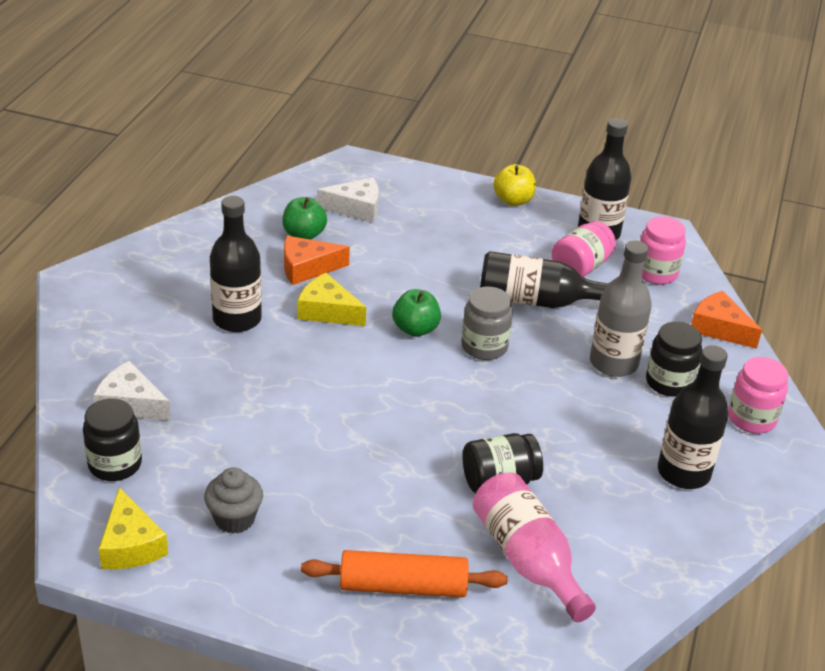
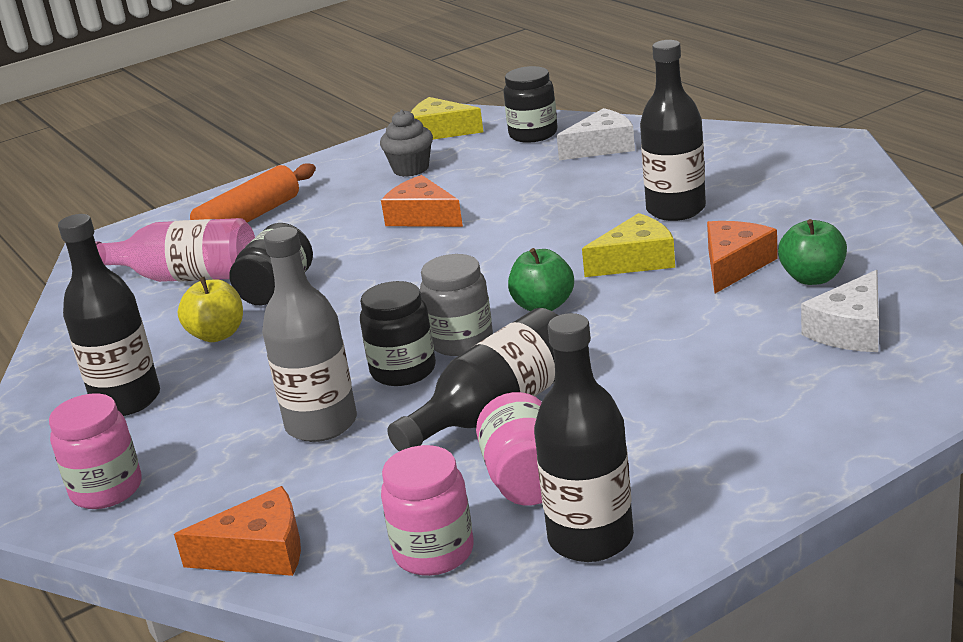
camera: 135 degrees right, 10 degrees down
yellow apple [493,164,536,206] -> yellow apple moved to [178,277,243,342]
black jar [646,322,702,397] -> black jar moved to [360,281,436,386]
none -> orange cheese [381,175,463,227]

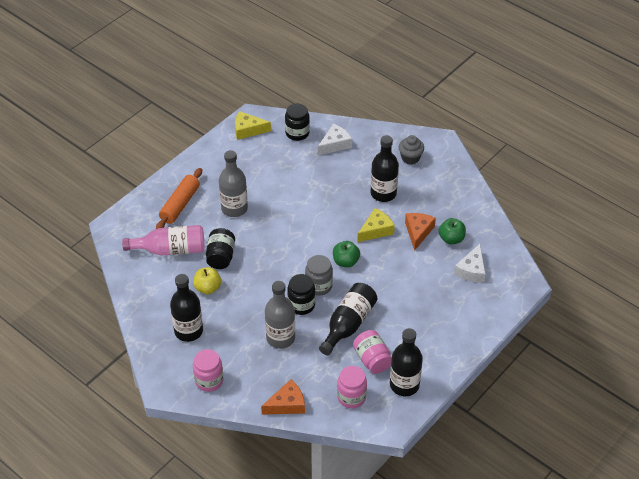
camera: 20 degrees left, 20 degrees up
grey cupcake [380,110,433,177] -> grey cupcake moved to [398,135,424,164]
orange cheese [381,175,463,227] -> none
none -> grey bottle [219,150,248,217]

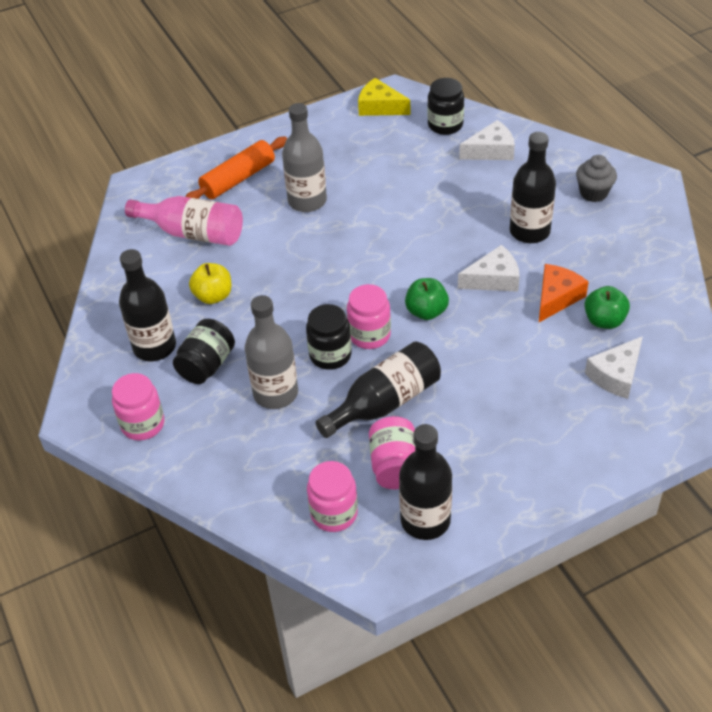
camera: 25 degrees right, 0 degrees up
black jar [206,228,235,269] -> black jar moved to [173,319,235,384]
orange cheese [261,379,305,415] -> none
grey jar [305,255,333,296] -> pink jar [347,284,391,349]
yellow cheese [357,208,395,242] -> white cheese [458,245,520,292]

